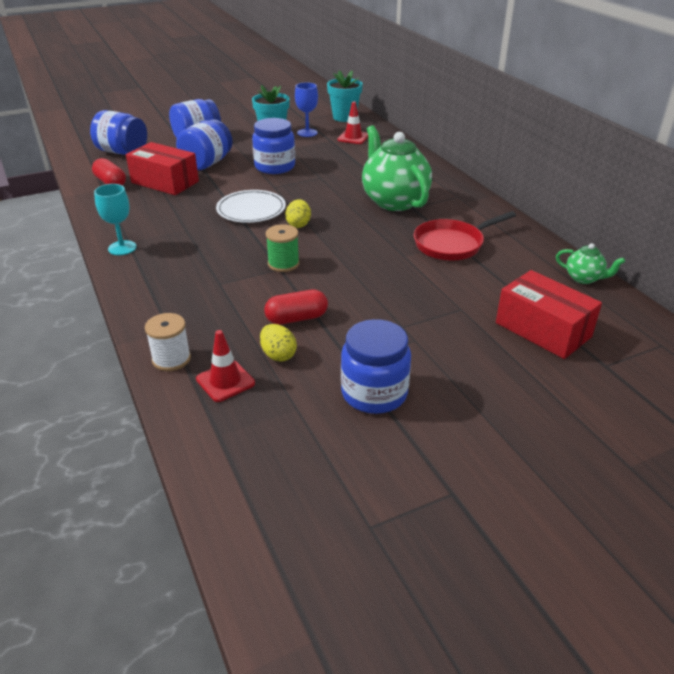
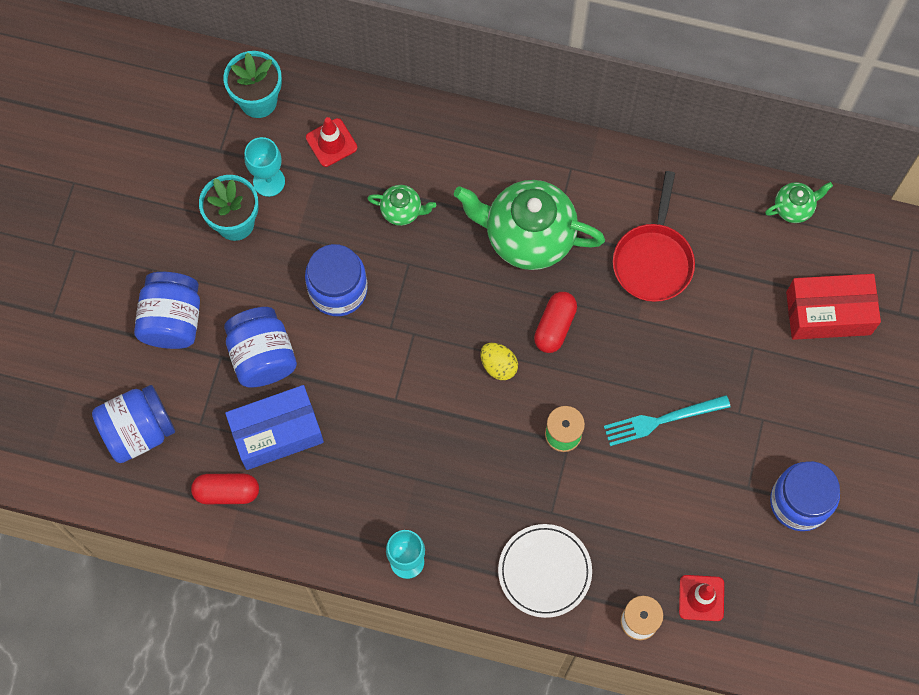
camera: 50 degrees left, 35 degrees up
red box [126,142,199,195] -> blue box [225,385,324,470]
white plate [216,190,286,223] -> white plate moved to [498,524,592,618]
yellow egg [260,324,297,362] -> none
red capsule [264,290,328,325] -> red capsule moved to [534,292,577,353]
blue goblet [295,82,318,137] -> turquoise goblet [244,137,285,197]
none -> green teapot [367,185,436,226]
none -> turquoise fork [604,395,730,446]

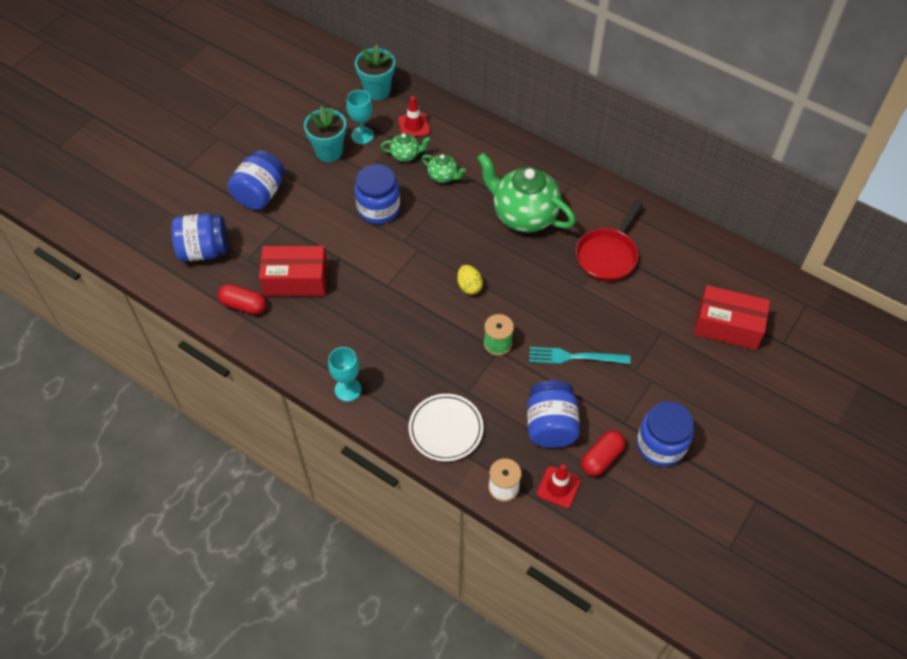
camera: 20 degrees right, 15 degrees down
blue jar [224,307,297,388] -> blue jar moved to [527,380,580,448]
blue box [225,385,324,470] -> red box [259,246,328,296]
red capsule [534,292,577,353] -> red capsule moved to [581,430,625,476]
green teapot [765,182,833,223] -> green teapot moved to [380,133,431,162]

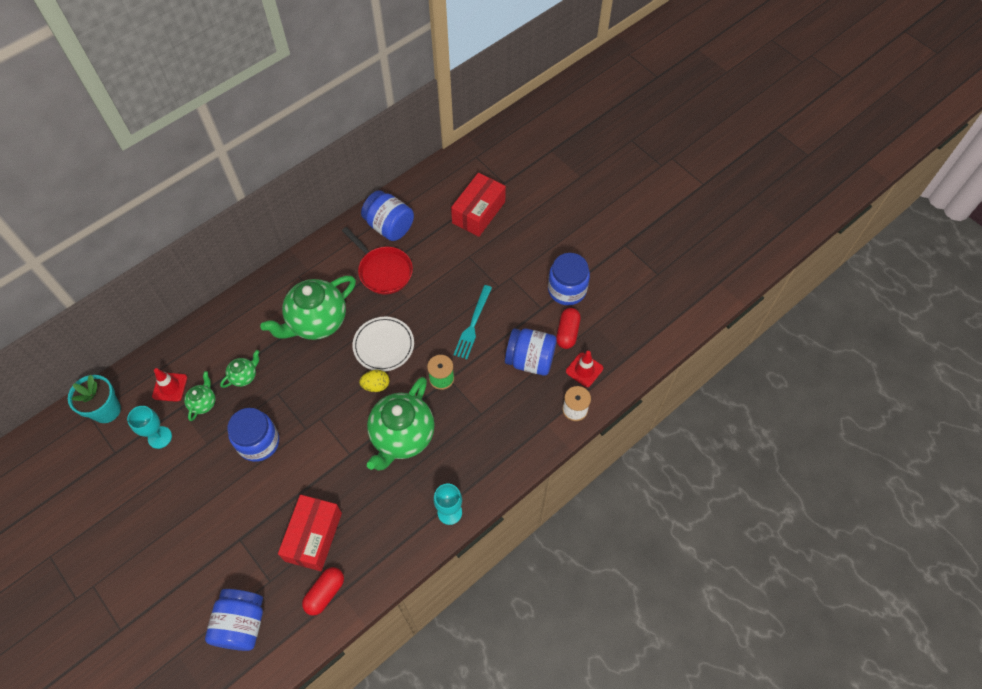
camera: 75 degrees left, 5 degrees up
blue jar [228,150,285,210] -> blue jar moved to [361,190,414,241]
turquoise flower pot [304,106,347,162] -> none
white plate [409,394,484,461] -> white plate moved to [353,316,414,372]
red capsule [581,430,625,476] -> red capsule turned 45 degrees clockwise [556,308,581,349]
none -> green teapot [367,377,435,470]

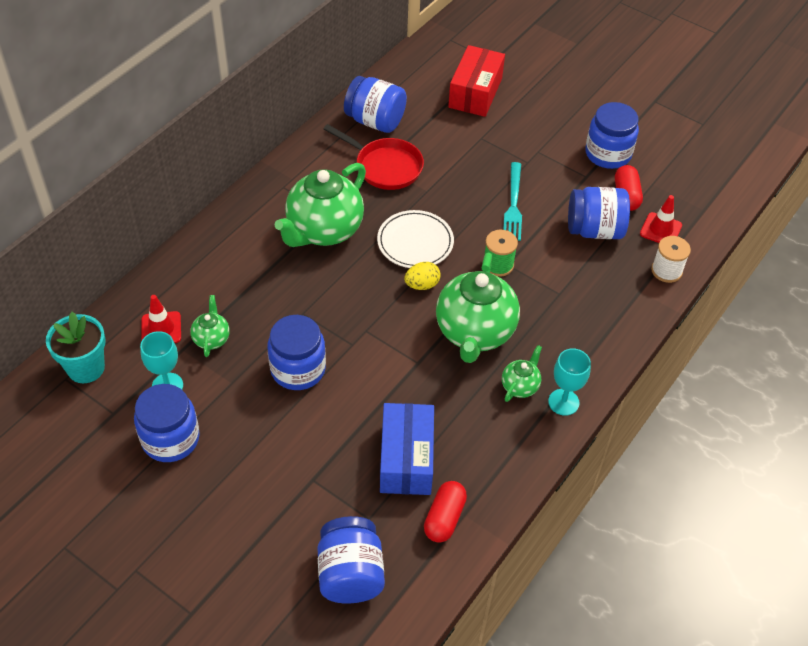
camera: 15 degrees left, 10 degrees down
green teapot [220,350,259,388] -> green teapot moved to [502,345,542,402]
red box [278,495,342,571] -> blue box [380,403,434,495]
none -> blue jar [134,384,200,462]

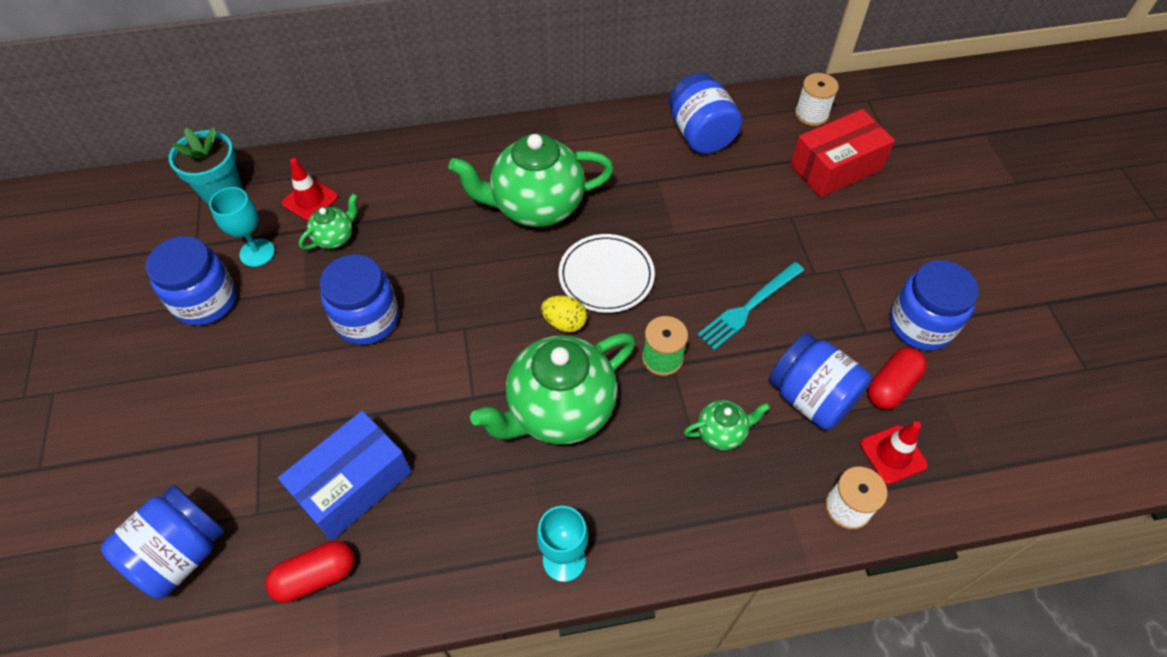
camera: 45 degrees right, 5 degrees up
red pan [324,124,424,190] -> none
green teapot [502,345,542,402] -> green teapot moved to [684,400,770,450]
none -> white spool [795,73,839,126]

